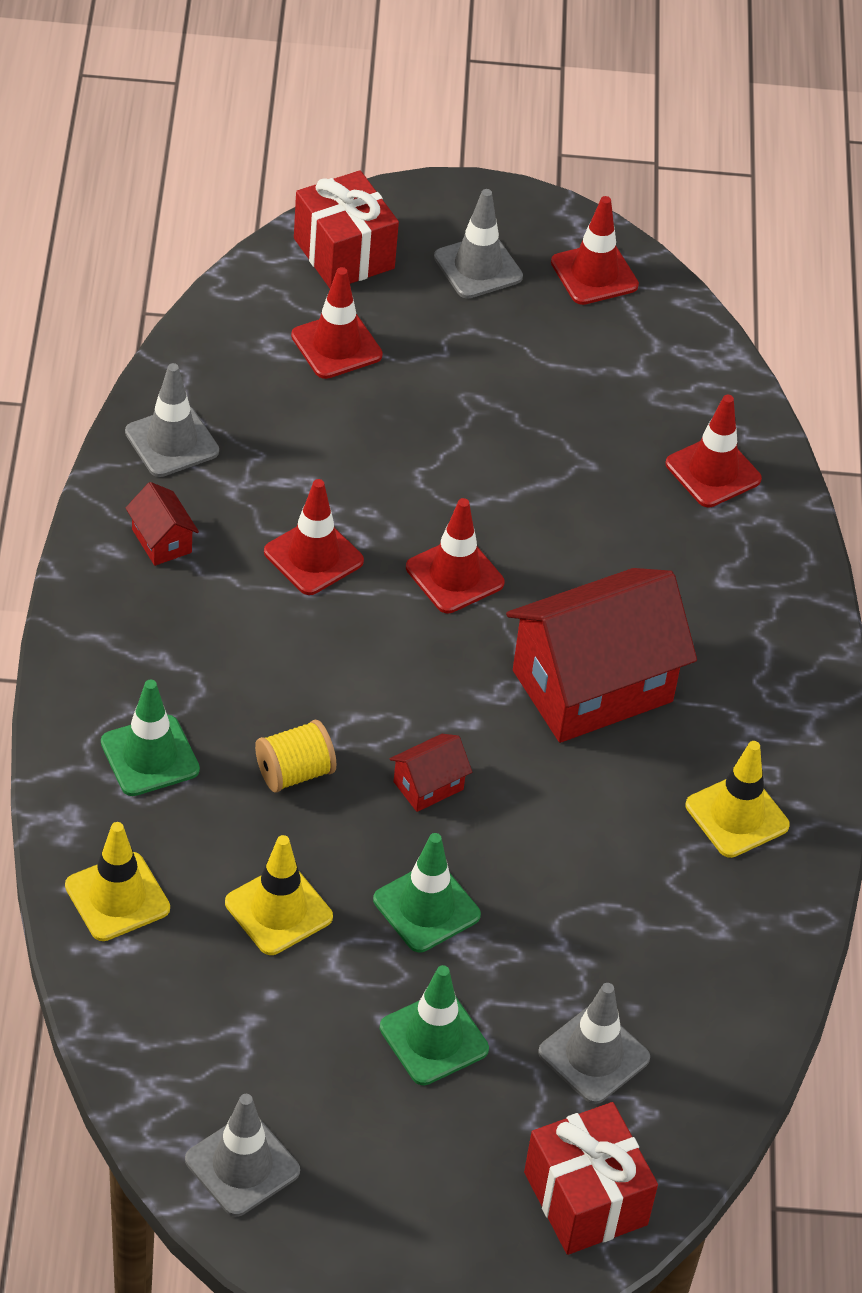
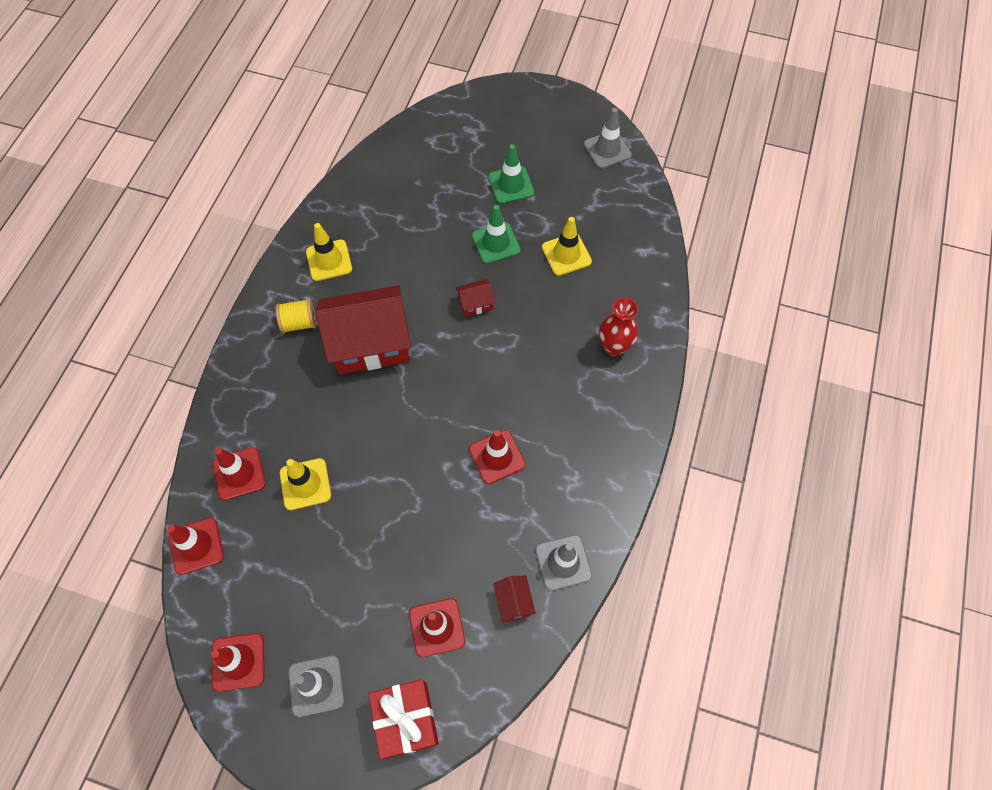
camera: 160 degrees left, 15 degrees up
yellow traffic cone [65,822,170,941] -> yellow traffic cone moved to [280,458,331,510]
green traffic cone [101,680,200,796] -> red vase [599,297,639,356]
red house [126,482,199,566] -> red house moved to [493,576,536,622]
yellow spool [255,720,336,793] -> yellow spool moved to [276,299,316,333]
red traffic cone [406,498,505,613] -> red traffic cone moved to [167,518,224,575]
red gift [524,1102,658,1255] -> none
grey traffic cone [538,983,650,1104] -> none

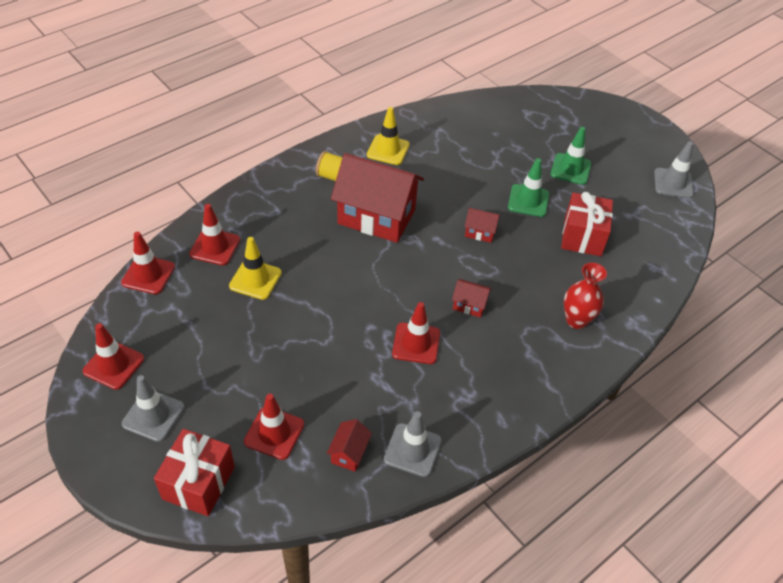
camera: 30 degrees right, 15 degrees down
yellow traffic cone [542,217,592,276] -> red gift [561,192,613,256]
none -> red house [452,279,492,318]

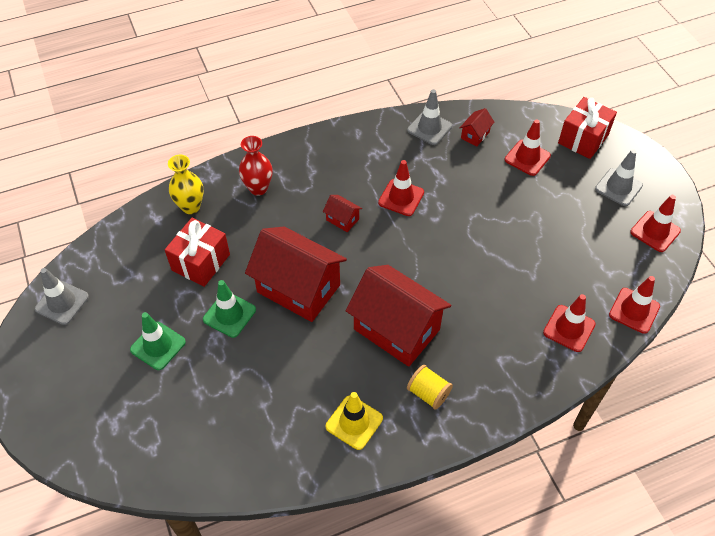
camera: 160 degrees left, 5 degrees up
yellow traffic cone [229,237,282,300] -> none
red house [465,208,500,243] -> red house [245,227,347,322], size x2.38
none -> yellow vase [168,155,204,214]

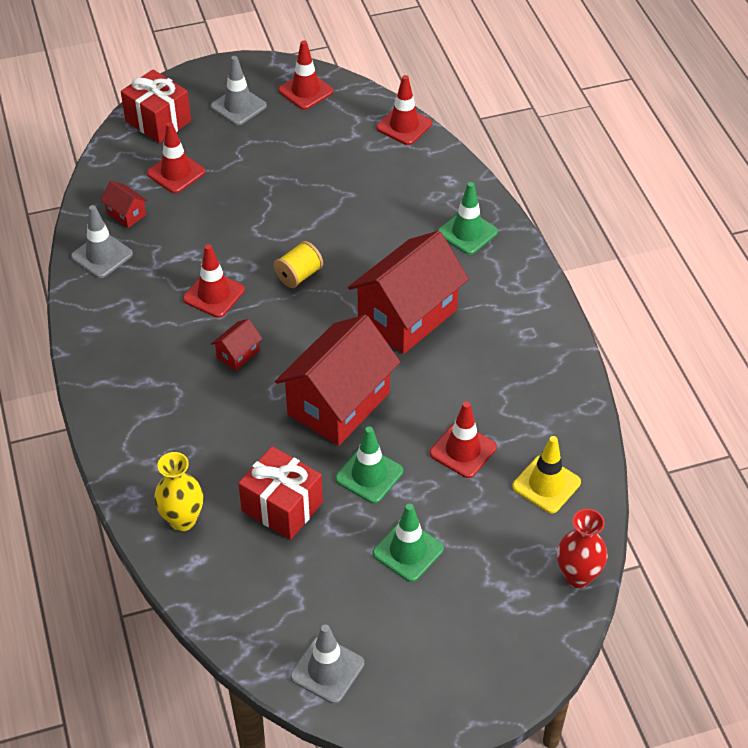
camera: 85 degrees left, 5 degrees down
red vase [239,136,272,196] -> red vase moved to [557,509,608,588]
yellow traffic cone [326,392,383,450] -> yellow traffic cone moved to [512,436,581,513]
yellow spool [407,365,453,410] -> yellow spool moved to [274,241,323,288]
red traffic cone [543,294,595,352] -> red traffic cone moved to [430,401,497,478]
none -> green traffic cone [438,182,498,255]

